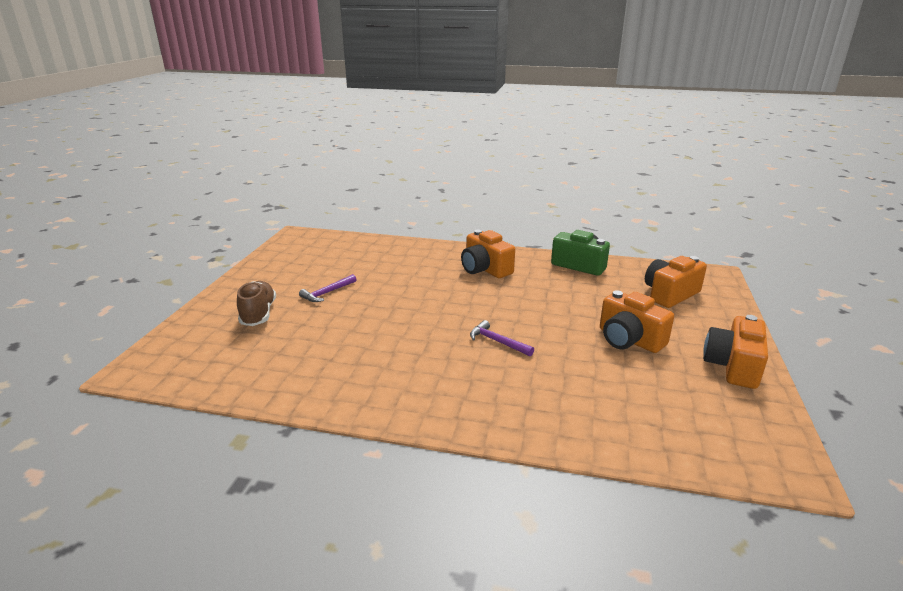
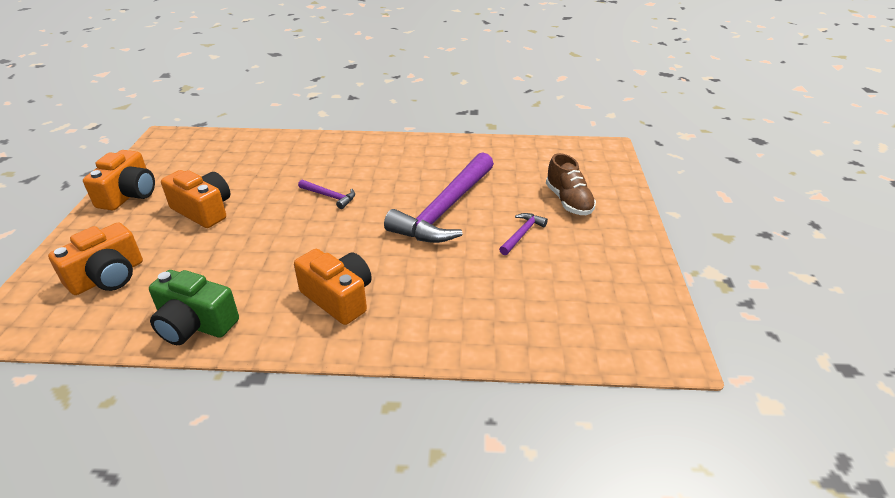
camera: 170 degrees right, 10 degrees up
none -> purple hammer [384,152,494,243]

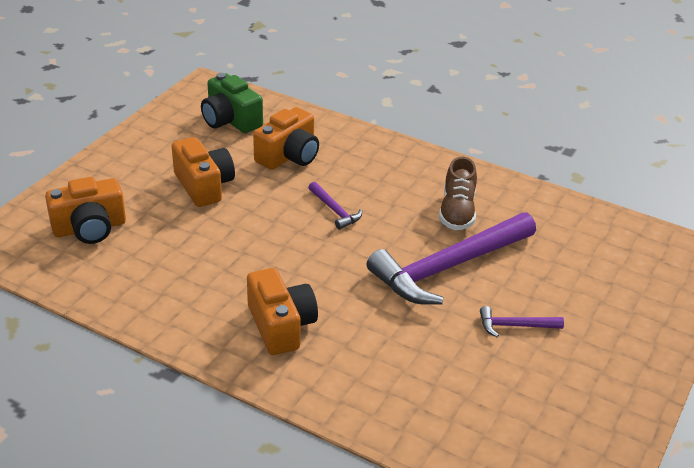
camera: 25 degrees right, 0 degrees up
orange camera [83,150,155,211] -> orange camera moved to [253,107,319,170]
green camera [149,270,239,345] -> green camera moved to [201,73,263,133]
purple hammer [499,213,548,255] -> purple hammer turned 150 degrees counterclockwise [480,306,564,337]
brown shoe [546,153,596,215] -> brown shoe moved to [439,157,477,230]

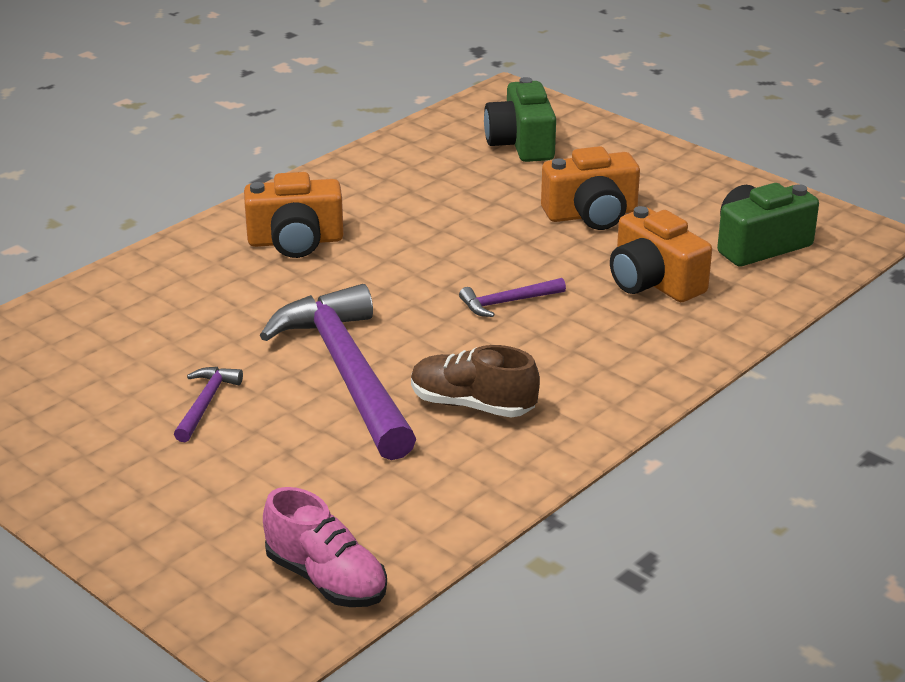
camera: 105 degrees right, 5 degrees down
orange camera [45,177,126,244] -> green camera [484,77,556,162]
none -> pink shoe [263,487,387,607]

